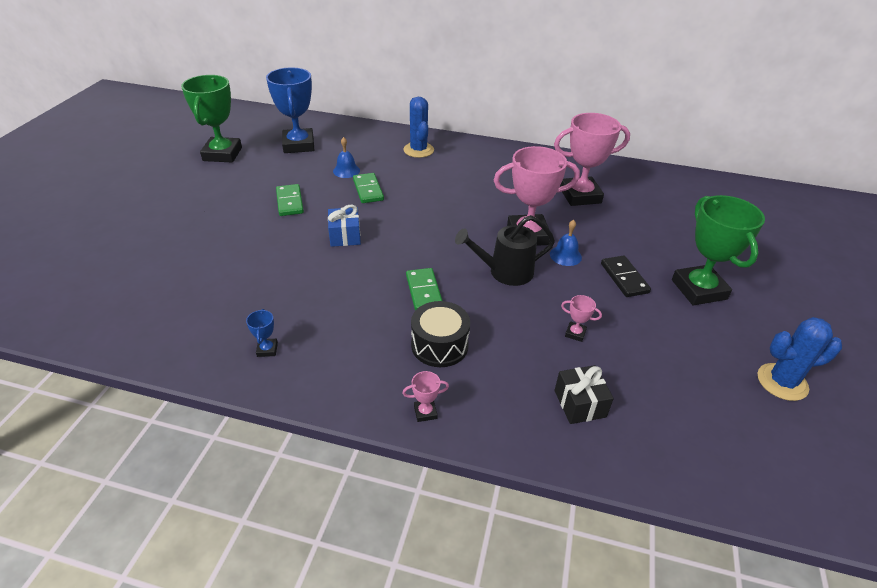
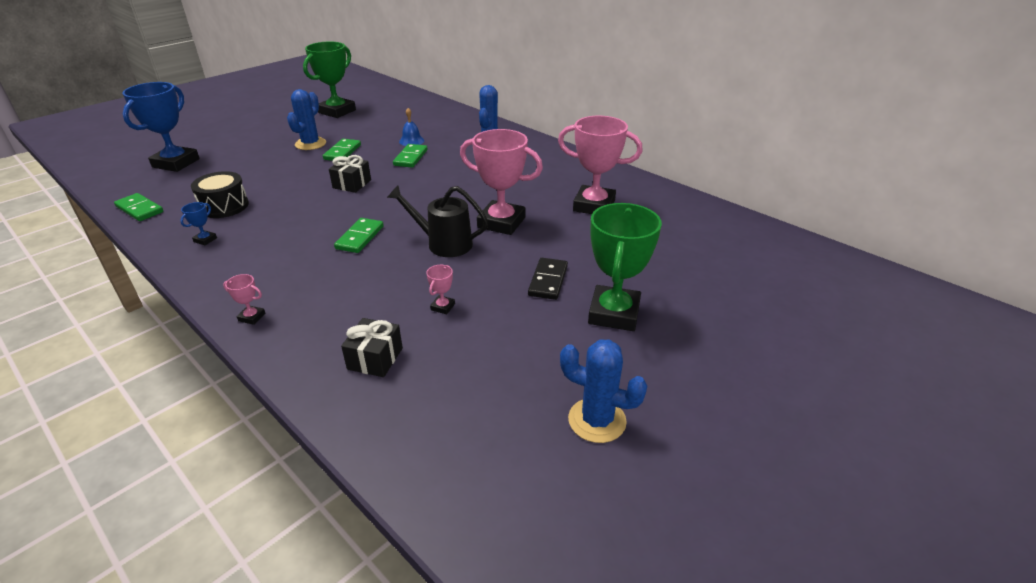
camera: 30 degrees right, 5 degrees down
blue trophy [266,67,314,153] -> blue trophy moved to [122,82,200,172]
blue gift [328,205,361,247] -> black gift [329,155,371,193]
black drum [411,301,470,367] -> black drum moved to [191,171,249,218]
blue bell [550,220,582,266] -> none
pink trophy [561,295,602,342] -> pink trophy turned 60 degrees clockwise [426,265,455,314]
none -> green domino [114,193,163,221]
none -> blue cactus [287,89,326,150]

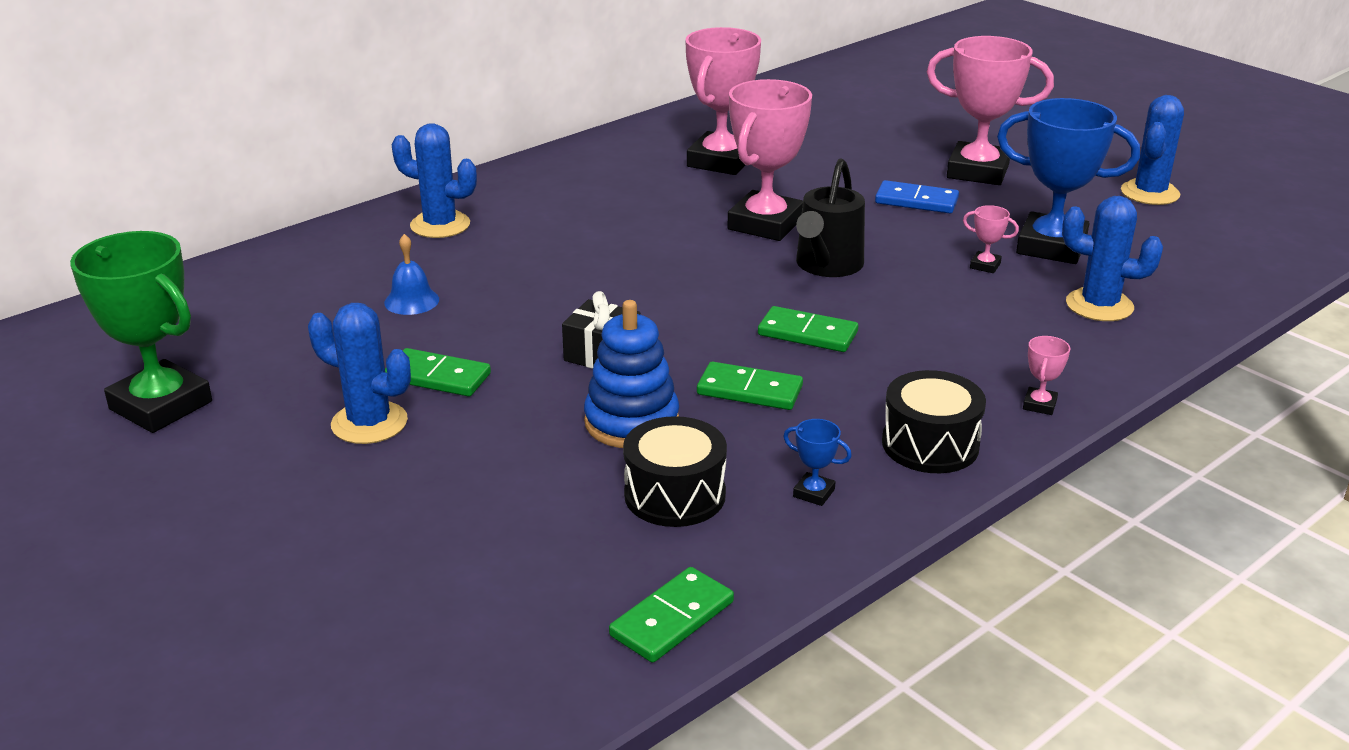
camera: 85 degrees left, 5 degrees down
blue trophy [122,82,200,172] -> blue trophy moved to [997,98,1140,264]
black gift [341,318,403,377] -> blue cactus [1062,196,1163,321]
green domino [393,144,427,167] -> green domino moved to [697,362,803,410]
black domino [528,258,568,300] -> blue domino [875,180,959,213]
green trophy [588,203,662,331] -> pink trophy [927,36,1054,185]
none -> blue stacking toy [584,300,679,448]
none -> black drum [882,370,986,473]

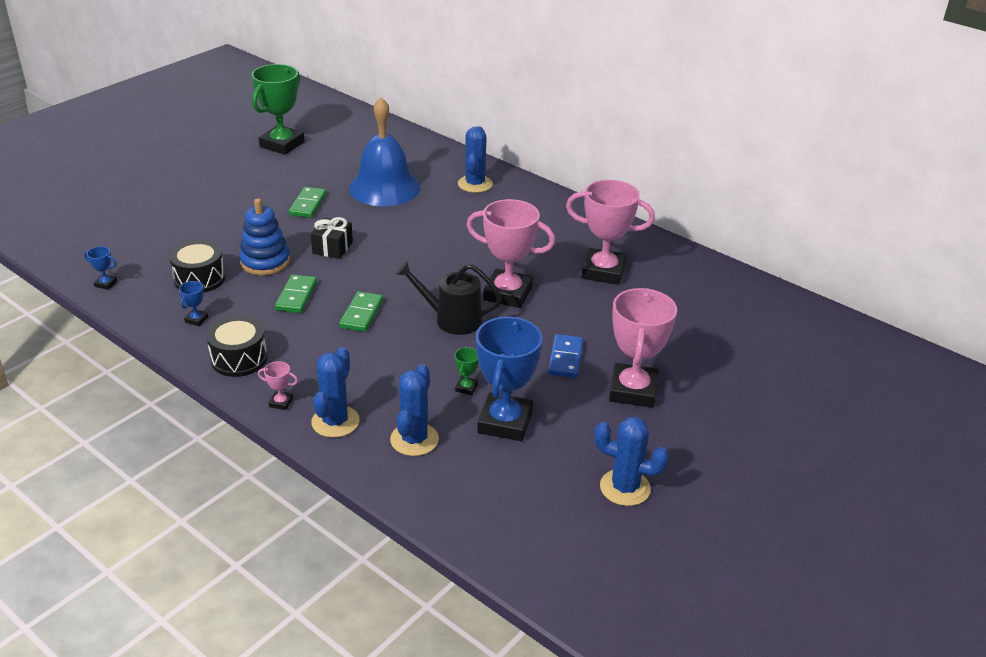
camera: 80 degrees right, 5 degrees up
blue cactus [308,303,411,444] -> blue cactus moved to [311,347,359,438]
blue bell [384,234,439,315] -> blue bell [349,97,420,206], size x2.44
green domino [609,567,734,663] -> blue trophy [84,246,118,290]
pink trophy [963,205,1019,273] -> green trophy [455,347,479,395]

